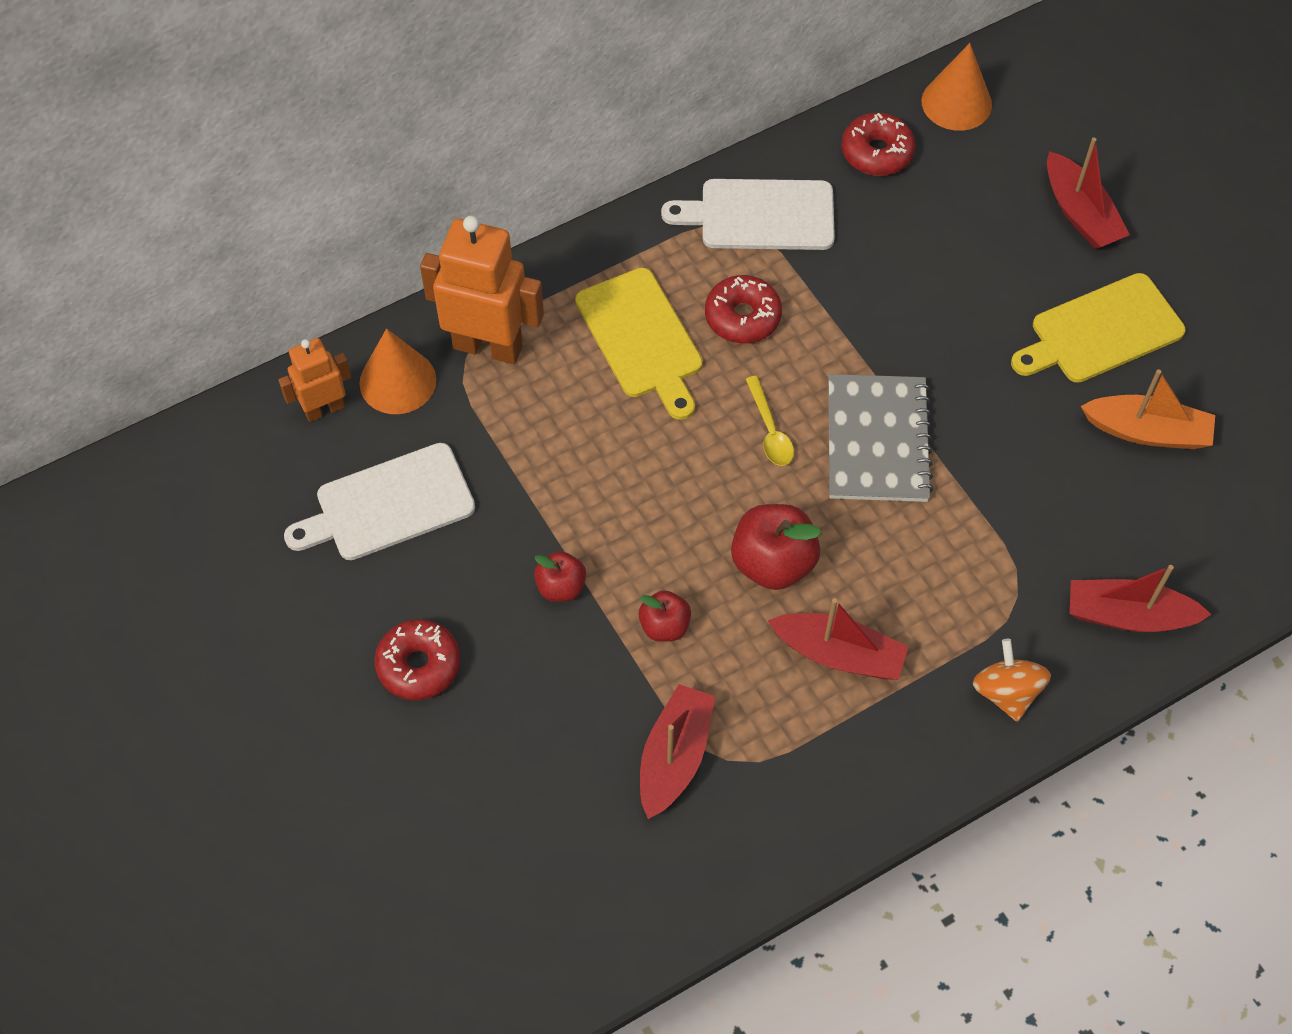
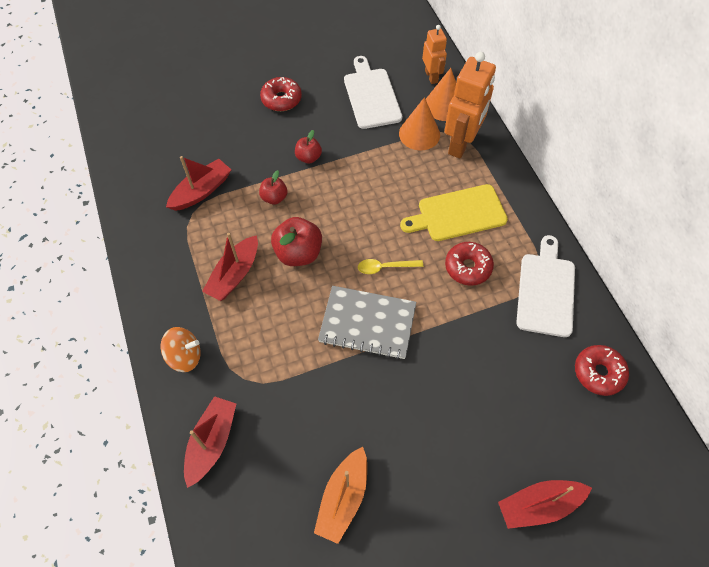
camera: 100 degrees right, 0 degrees up
red boat [640,684,715,819] -> red boat turned 75 degrees counterclockwise [166,156,231,211]
orange cone [921,43,992,131] -> orange cone moved to [399,97,440,150]
yellow cutting board [1011,273,1186,383] -> none

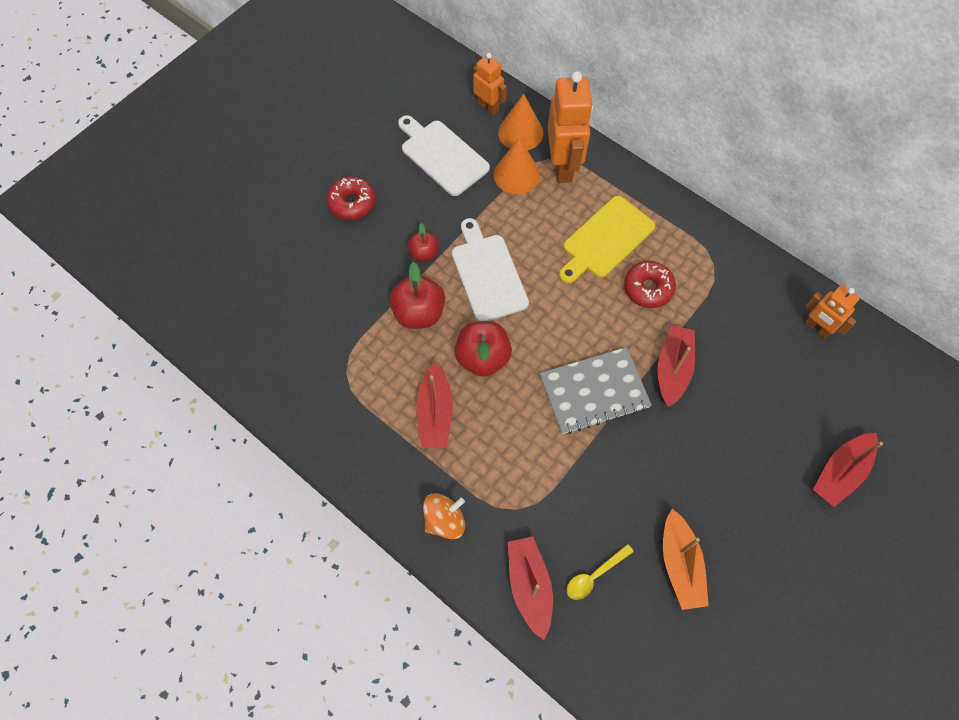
camera: 30 degrees left, 5 degrees up
red boat [166,156,231,211] -> red boat moved to [658,325,695,407]
red apple [259,170,287,205] -> red apple [389,262,445,329], size x1.70
yellow spoon [358,259,423,274] -> yellow spoon moved to [567,544,634,600]
white cutting board [516,235,575,337] -> white cutting board moved to [452,218,529,321]
red donut [575,345,629,396] -> orange robot [804,285,860,338]

